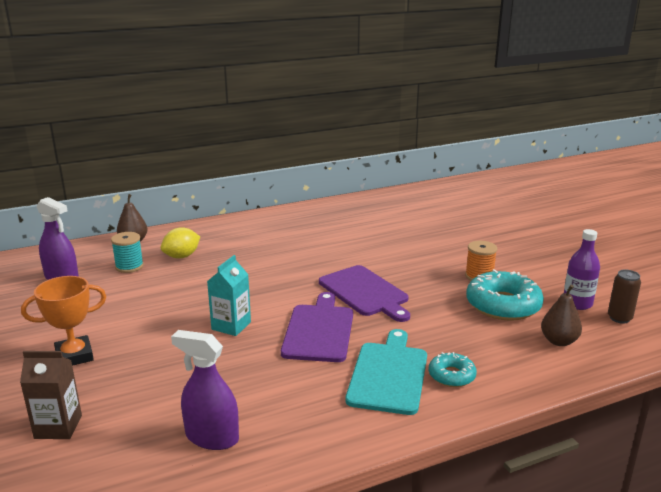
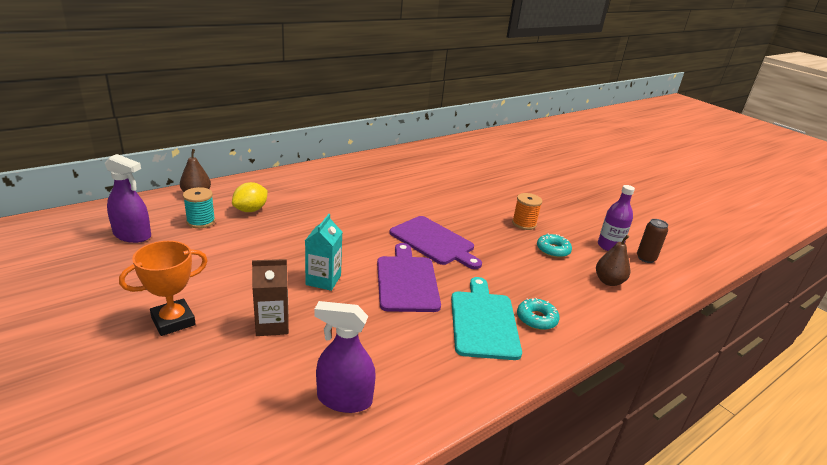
camera: 15 degrees left, 5 degrees up
brown carton [20,351,82,439] -> brown carton moved to [252,259,289,336]
turquoise donut [466,269,544,321] -> turquoise donut [537,233,572,258], size x0.54

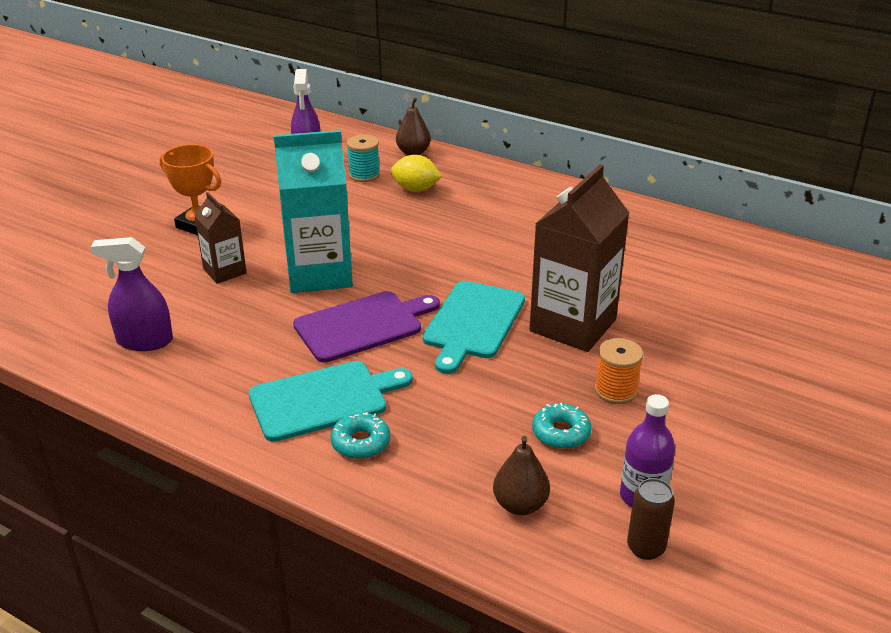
camera: 70 degrees right, 5 degrees up
turquoise carton [305,214,342,291] -> turquoise carton [274,130,353,293], size x1.85
purple spray bottle [314,301,376,413] -> purple spray bottle turned 75 degrees counterclockwise [91,237,173,351]
purple cutting board [389,216,482,269] -> turquoise cutting board [423,281,525,374]
none -> brown carton [529,164,629,352]

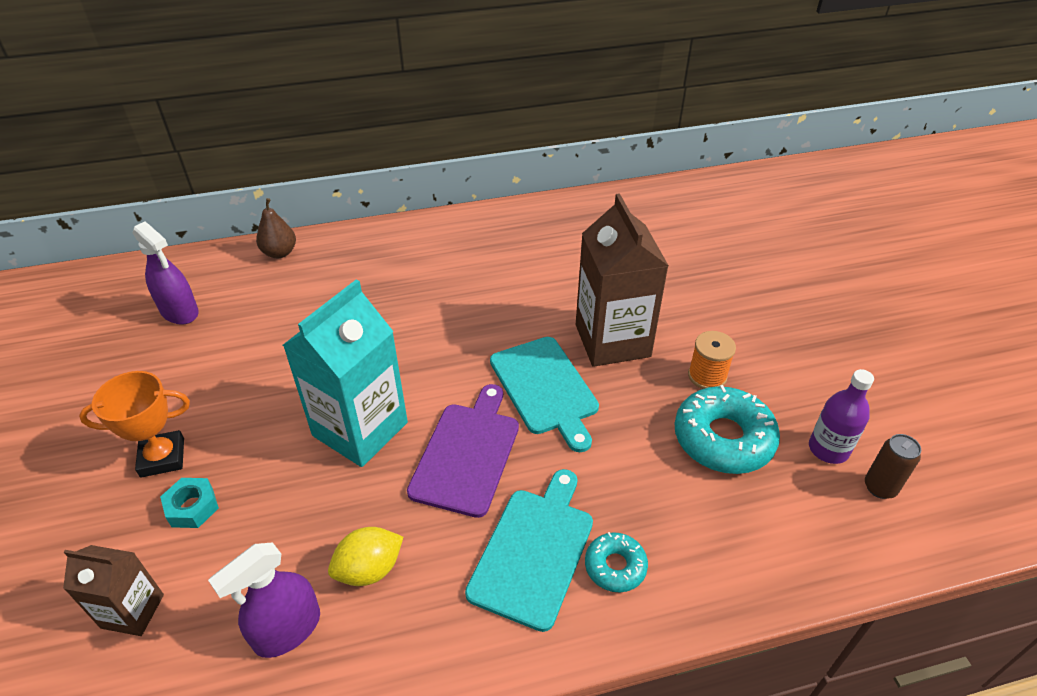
camera: 45 degrees left, 10 degrees up
brown carton [194,192,247,284] -> brown carton moved to [63,545,164,636]
turquoise spool [347,135,380,182] -> none
yellow lemon [390,155,442,192] -> yellow lemon moved to [328,527,403,586]
brown pear [493,436,550,515] -> none
turquoise donut [532,403,592,449] -> turquoise donut [674,385,780,474], size x1.86
none -> turquoise nut [160,478,219,528]

